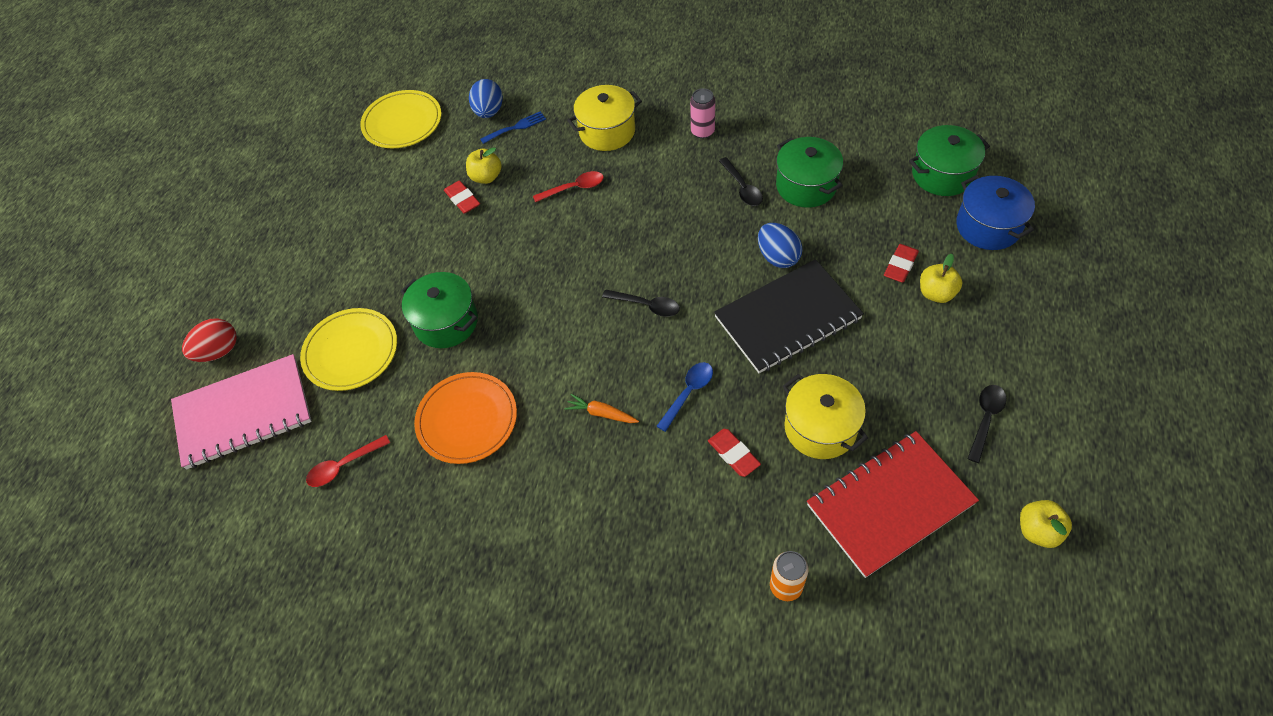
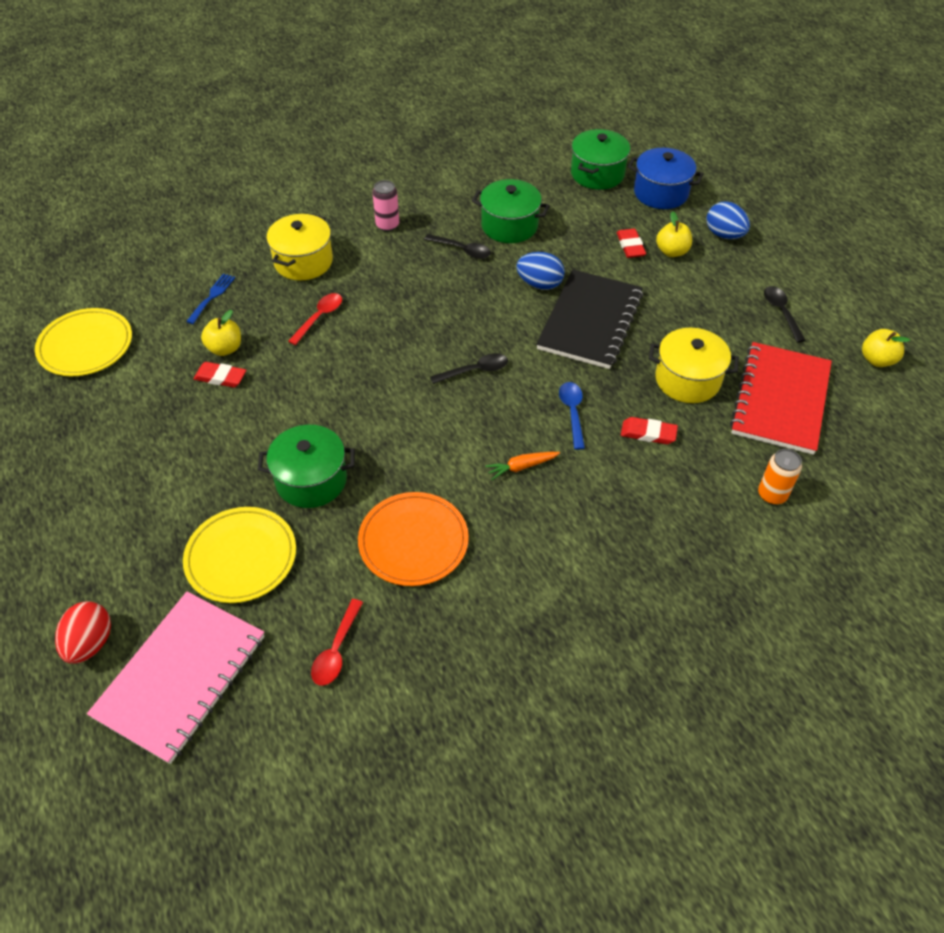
camera: 45 degrees left, 5 degrees down
blue egg [469,79,503,118] -> blue egg moved to [706,201,750,239]

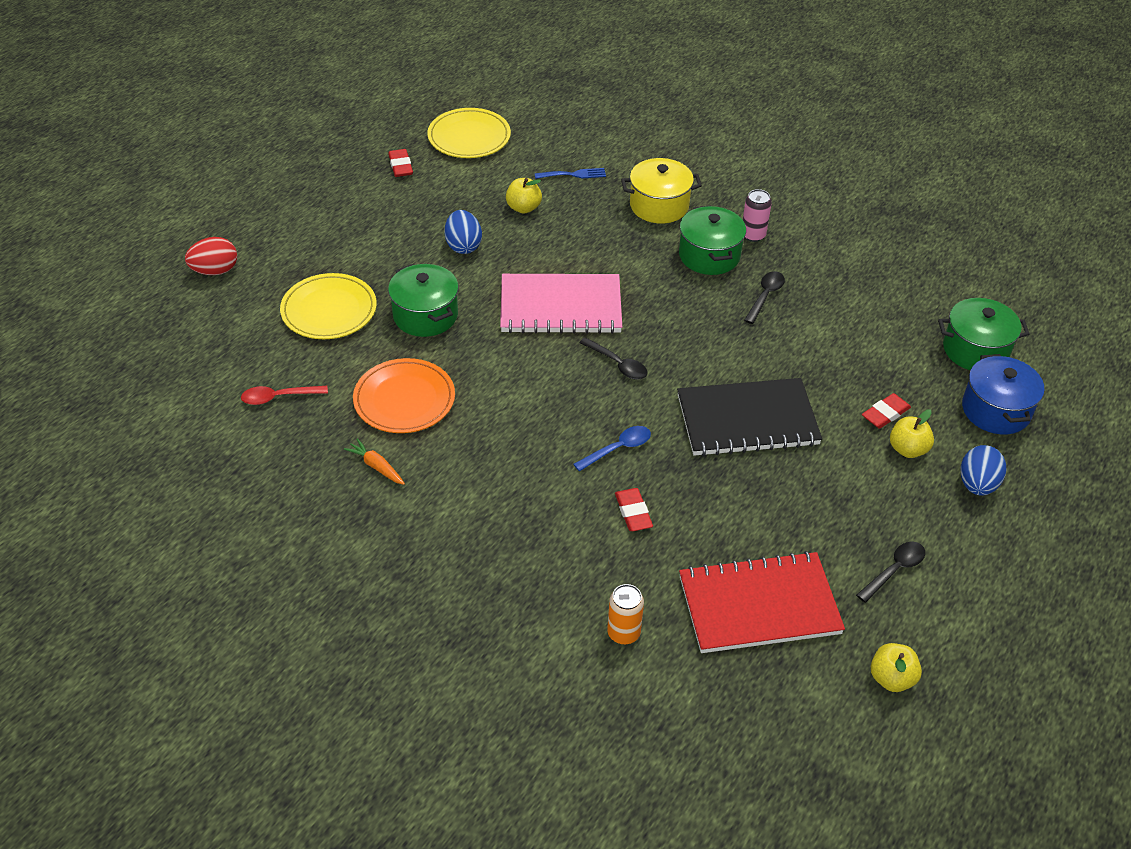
camera: 60 degrees right, 5 degrees down
pink notebook [87,592,265,764] -> pink notebook moved to [500,274,622,334]
red eraser [193,362,246,388] -> red eraser moved to [388,149,413,177]
red spoon [289,293,342,345] -> none
black spoon [424,234,491,259] -> black spoon turned 150 degrees counterclockwise [744,271,785,324]
green pot [472,179,549,243] -> green pot moved to [679,205,746,275]
orange carrot [485,452,560,480] -> orange carrot moved to [344,438,405,485]
blue egg [516,252,565,290] -> blue egg moved to [444,210,482,254]
yellow pot [649,328,739,403] -> none

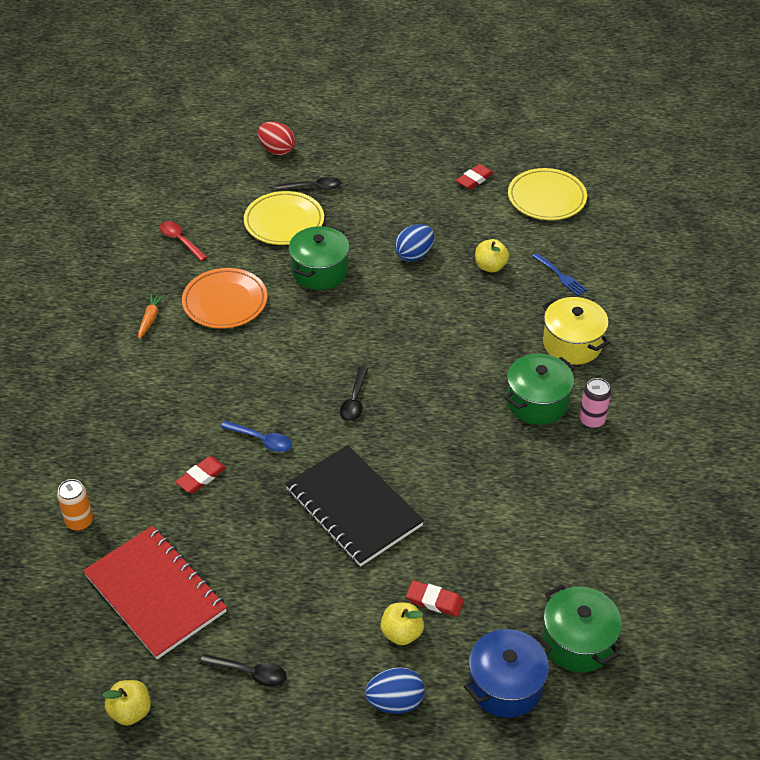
camera: 60 degrees right, 0 degrees up
pink notebook [500,274,622,334] -> none
black spoon [744,271,785,324] -> black spoon moved to [275,177,341,191]

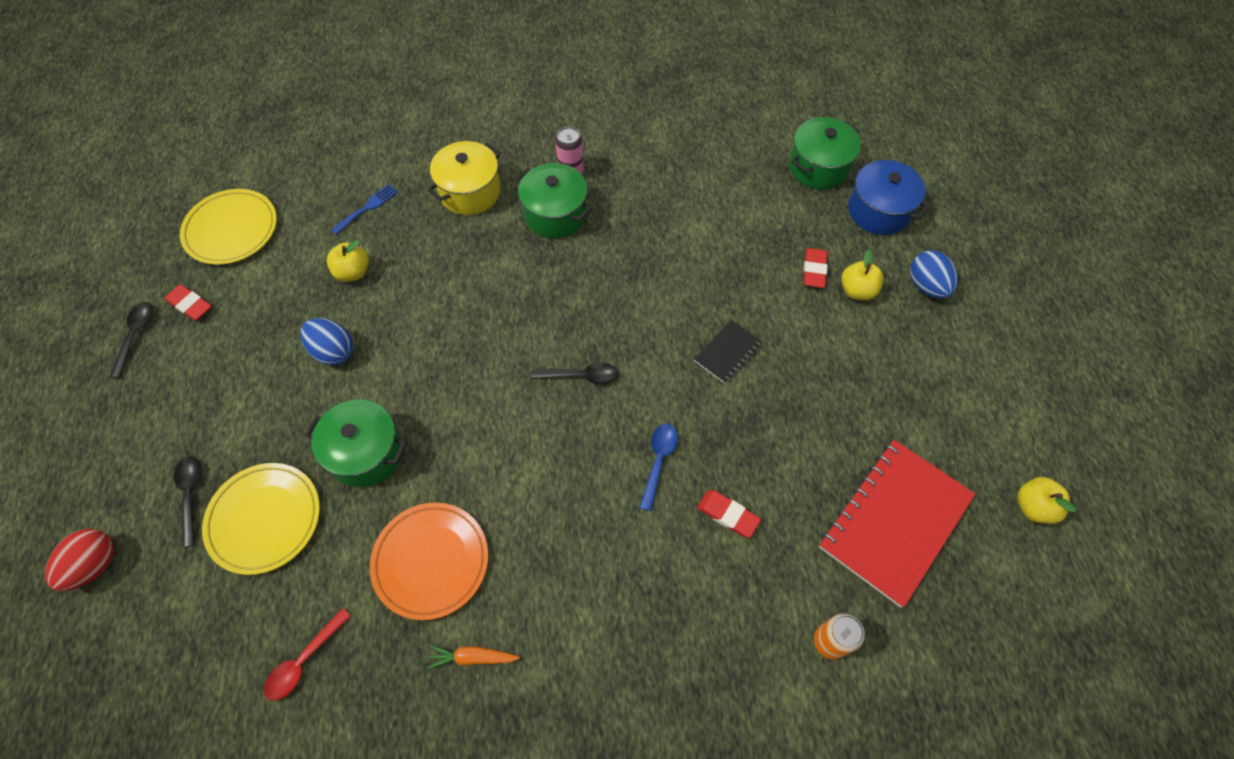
camera: 100 degrees left, 15 degrees up
black spoon [199,654,287,687] -> black spoon moved to [110,302,153,379]
black notebook [285,445,424,567] -> black notebook [694,320,762,384], size x0.47

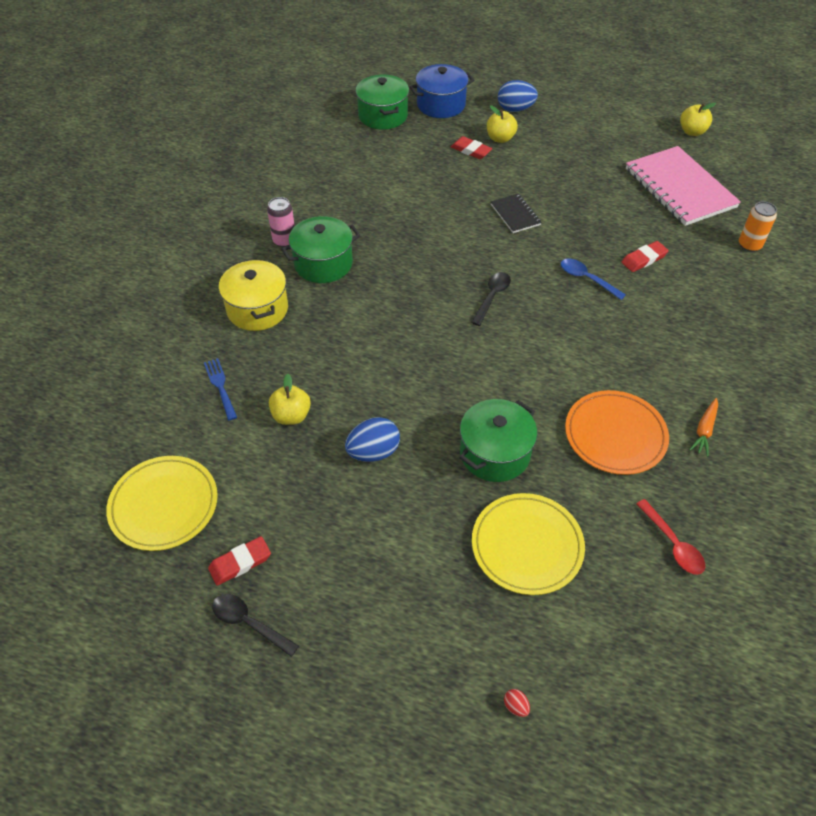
camera: 65 degrees left, 10 degrees down
red egg [45,529,114,591] -> red egg [504,689,530,717], size x0.43
black spoon [174,456,201,548] -> none
red notebook [819,440,975,608] -> pink notebook [626,146,741,226]

